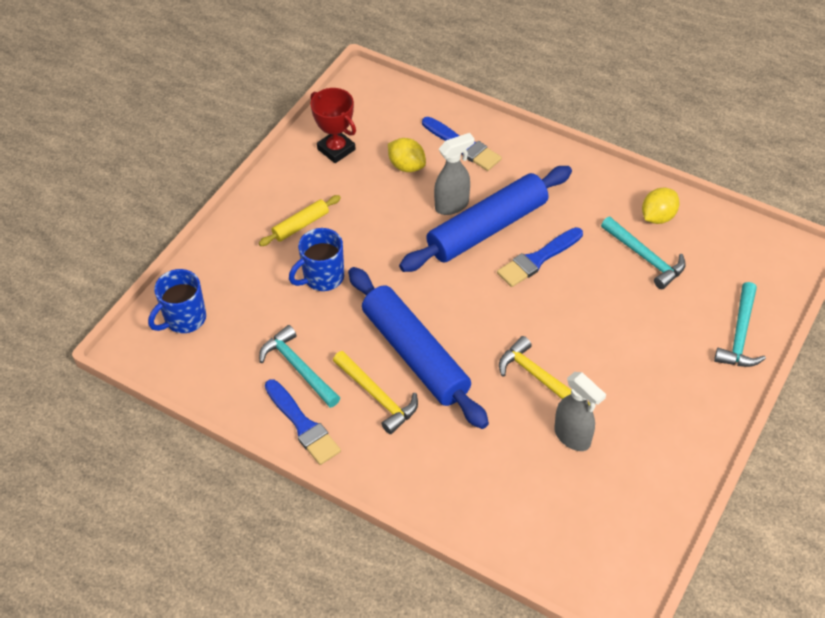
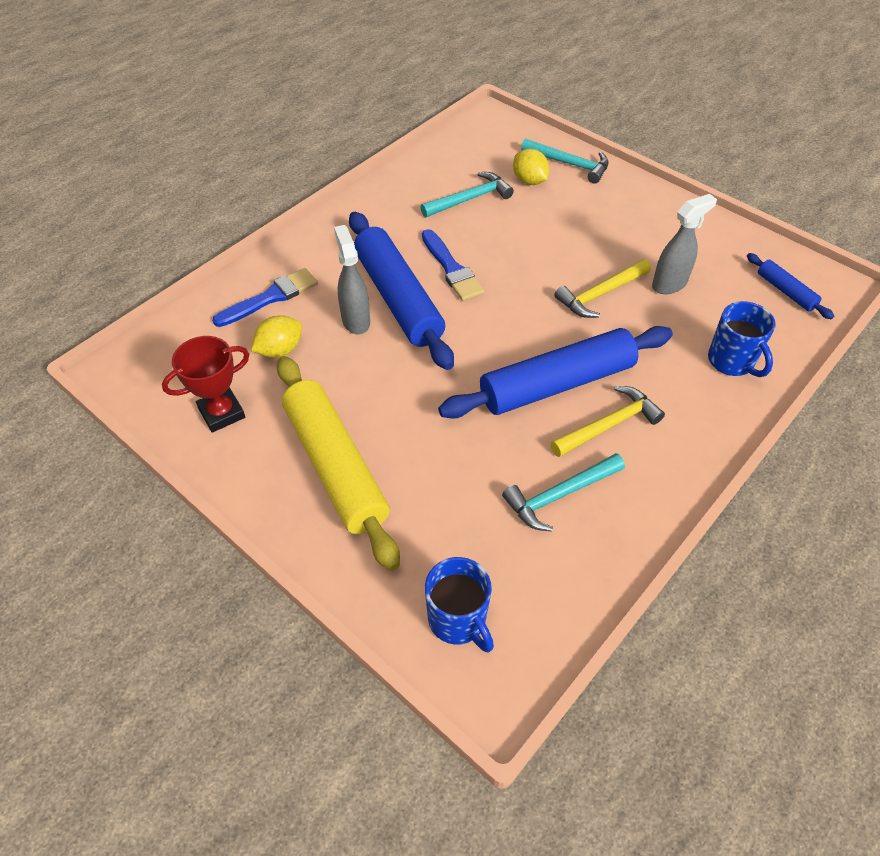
camera: 80 degrees left, 0 degrees up
yellow rolling pin [259,195,341,246] -> yellow rolling pin [277,356,400,571], size x2.15
blue brush [265,379,341,465] -> none
blue mug [289,228,344,291] -> blue mug moved to [708,301,776,377]
yellow lemon [642,188,679,224] -> yellow lemon moved to [513,149,549,185]
none -> blue rolling pin [747,253,834,319]

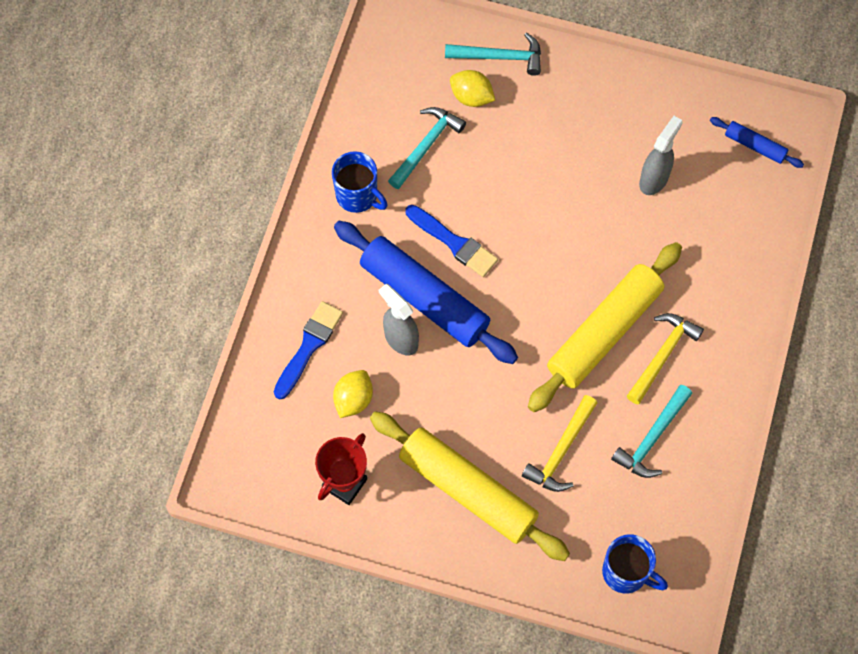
camera: 25 degrees left, 15 degrees up
blue rolling pin [438,326,673,419] -> yellow rolling pin [528,242,682,412]
yellow hammer [554,259,651,318] -> yellow hammer moved to [522,395,597,492]
blue mug [708,301,776,377] -> blue mug moved to [332,151,388,213]

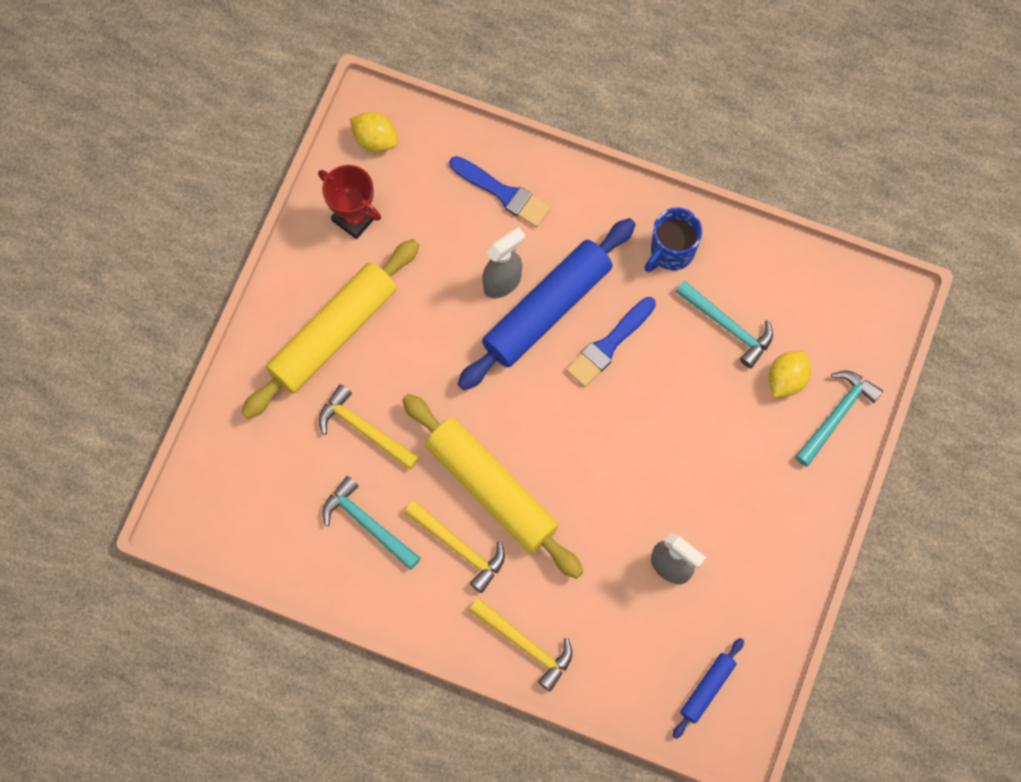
camera: 95 degrees right, 5 degrees up
yellow lemon [333,370,373,418] -> yellow lemon moved to [350,112,398,152]
turquoise hammer [445,32,541,76] -> turquoise hammer turned 150 degrees counterclockwise [795,371,883,467]
blue mug [602,534,668,594] -> none
none -> yellow hammer [469,598,572,692]

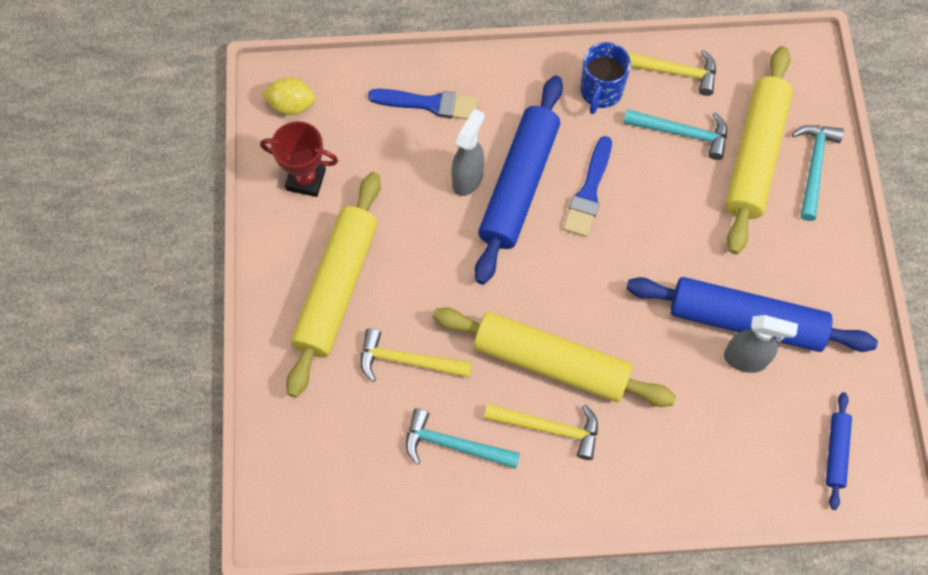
camera: 25 degrees left, 5 degrees down
yellow hammer [469,598,572,692] -> yellow hammer moved to [627,49,716,96]
yellow lemon [768,351,811,397] -> yellow rolling pin [725,46,793,254]
none -> blue rolling pin [626,277,878,352]

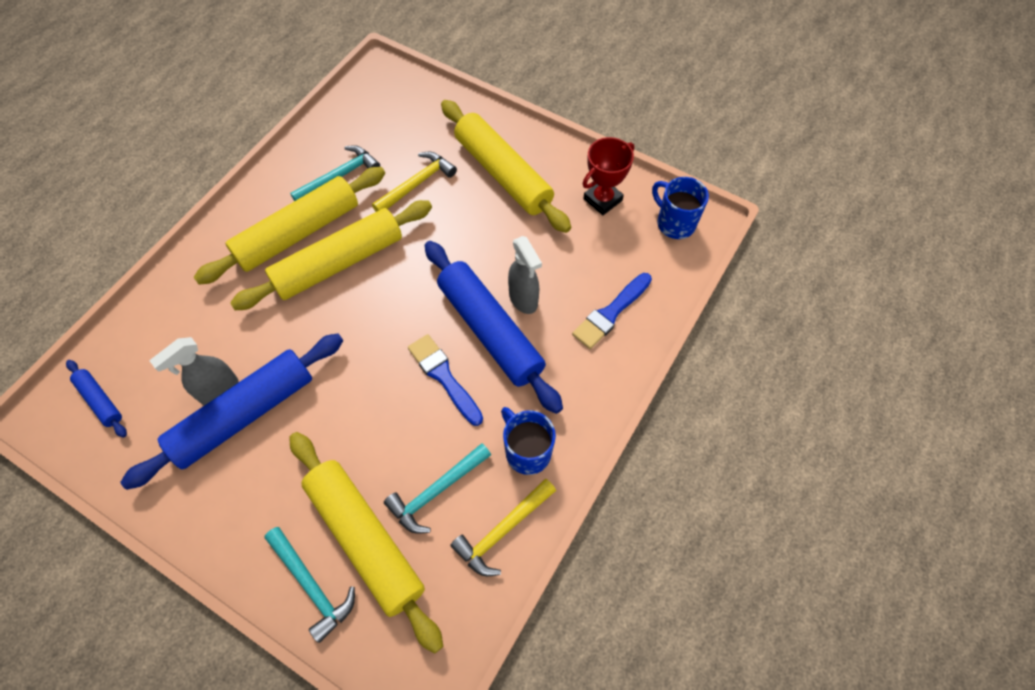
camera: 125 degrees right, 5 degrees down
yellow lemon [262,77,316,115] -> blue mug [652,177,709,239]
yellow hammer [484,404,598,460] -> yellow rolling pin [194,167,385,285]

